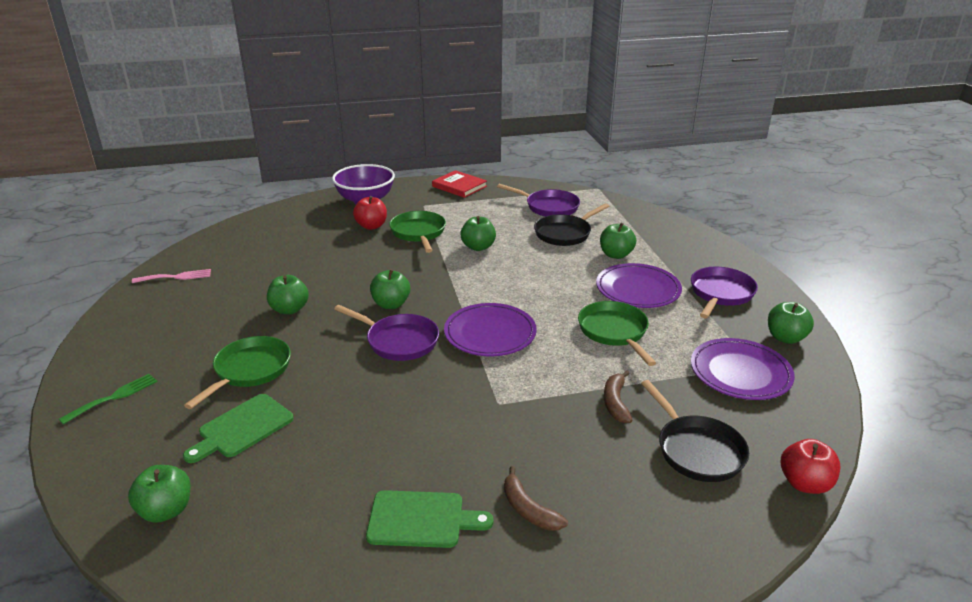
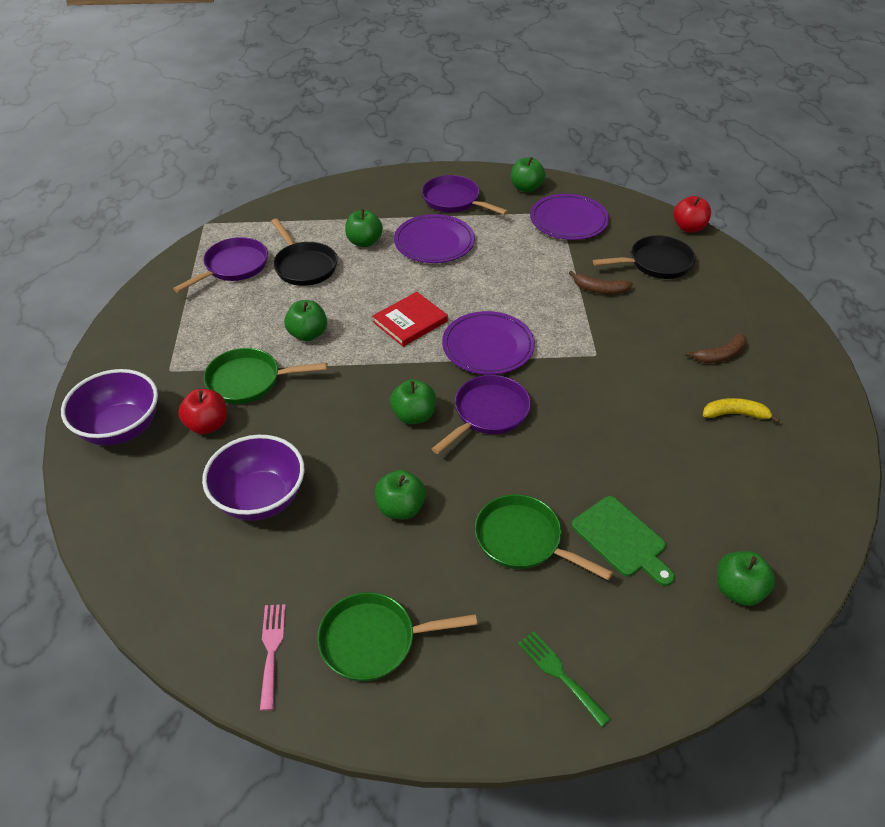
camera: 80 degrees left, 15 degrees up
green cutting board [366,490,494,548] -> yellow banana [703,398,780,423]
red book [432,170,487,198] -> red book moved to [373,292,448,347]
green pan [578,301,656,366] -> green pan moved to [317,592,477,682]
none -> purple bowl [202,435,305,521]

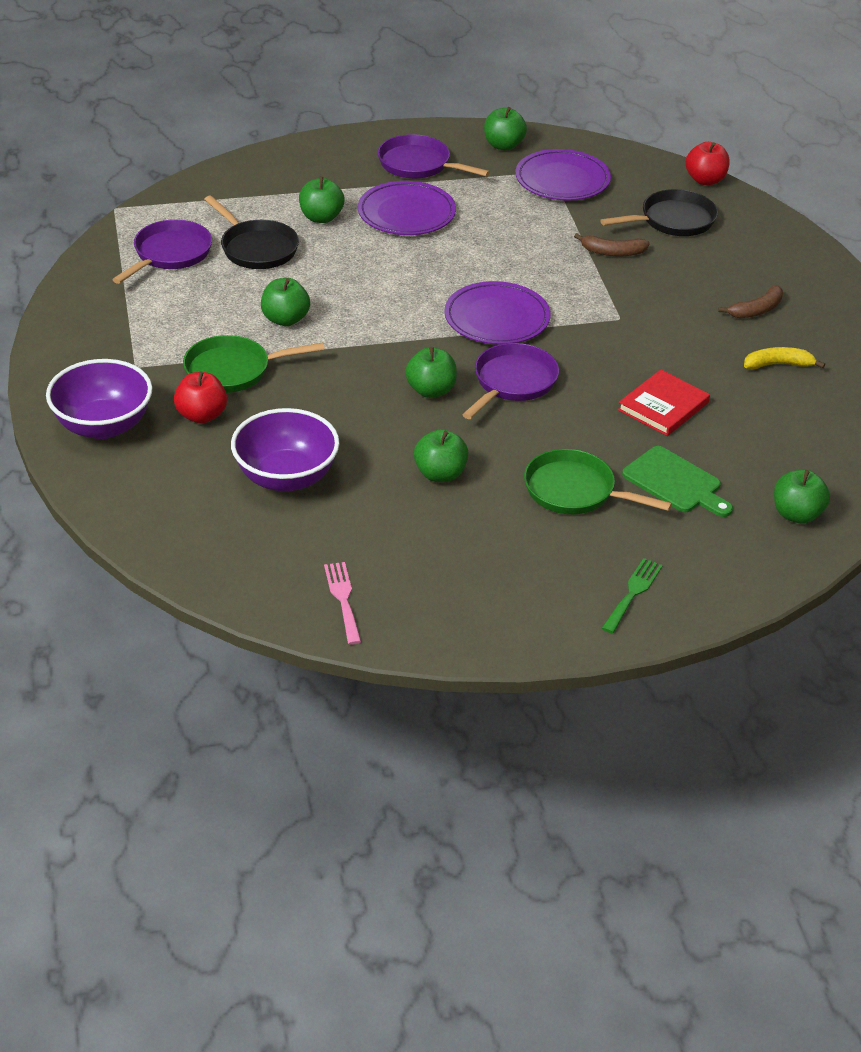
camera: 10 degrees left, 5 degrees down
green pan [317,592,477,682] -> none
red book [373,292,448,347] -> red book moved to [618,369,710,436]
green fork [518,631,611,727] -> green fork turned 75 degrees clockwise [602,558,663,634]

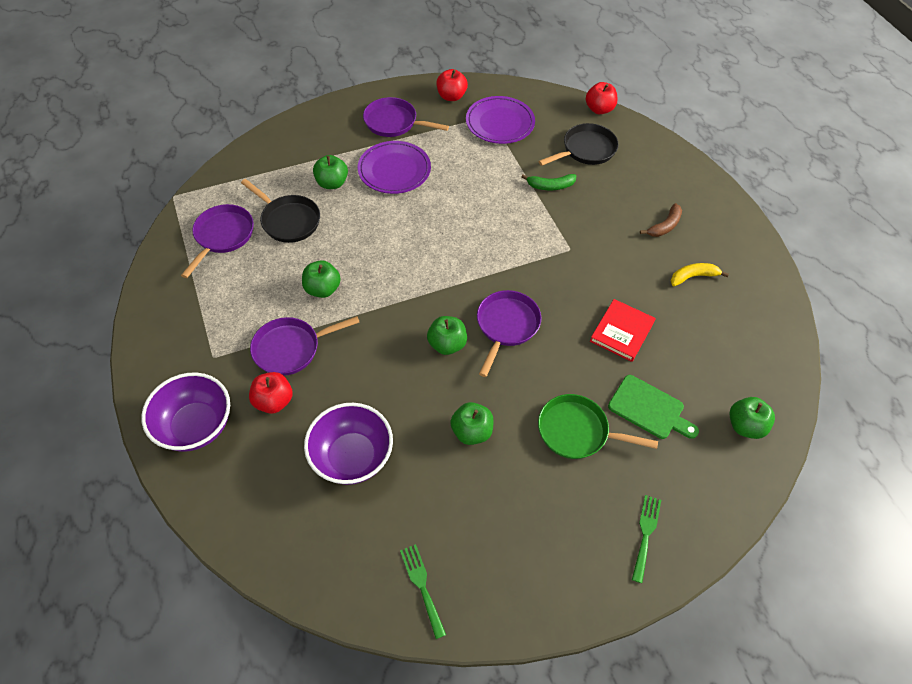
camera: 10 degrees left, 15 degrees up
green pan [183,335,325,393] -> purple pan [250,316,360,376]
pink fork [324,562,361,645] -> green fork [400,544,446,639]
purple plate [444,281,551,345] -> none
green apple [484,107,527,150] -> red apple [436,69,468,101]
brown banana [574,233,650,257] -> green banana [521,174,576,190]

